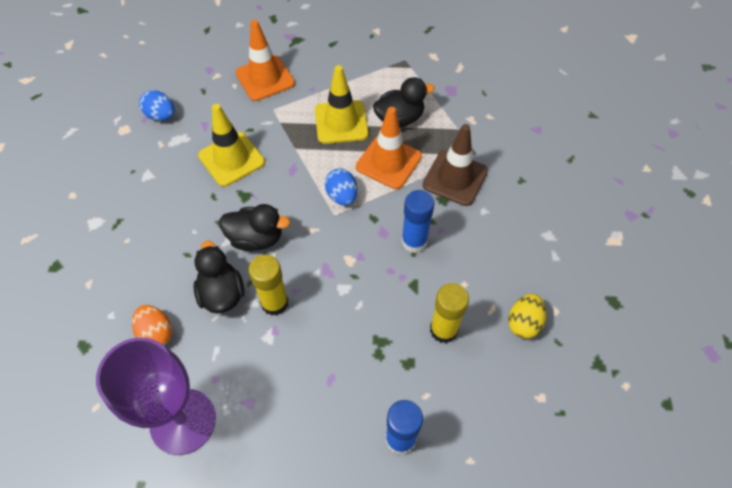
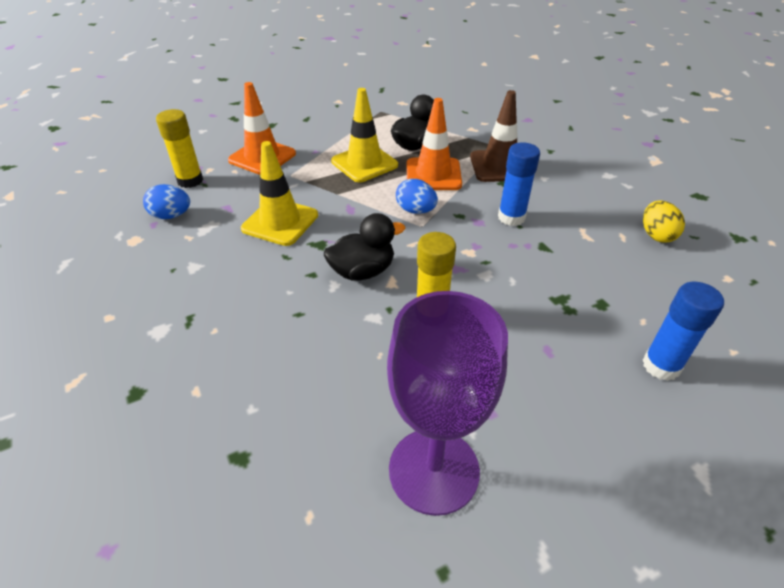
camera: 30 degrees left, 15 degrees down
orange egg [132,305,172,346] -> none
black duck [194,241,244,314] -> none
yellow glue stick [430,283,469,343] -> yellow glue stick moved to [156,109,203,188]

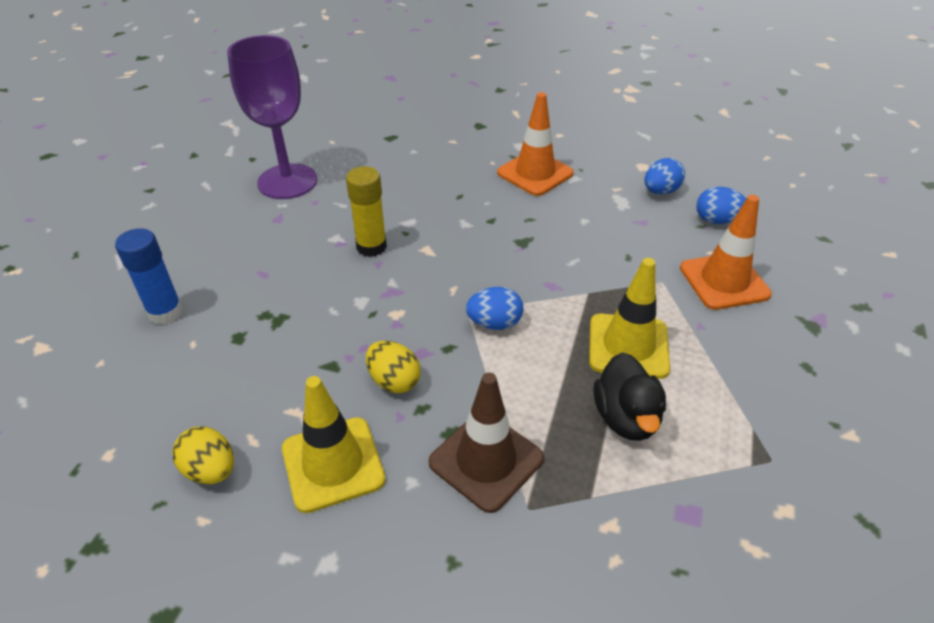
camera: 135 degrees right, 0 degrees up
yellow glue stick [156,109,203,188] -> blue egg [696,187,746,224]
yellow traffic cone [241,141,318,246] -> yellow traffic cone moved to [282,376,386,513]
black duck [324,213,405,281] -> none
orange traffic cone [407,98,462,190] -> orange traffic cone moved to [497,92,574,196]
blue glue stick [498,142,540,226] -> yellow egg [366,341,421,393]

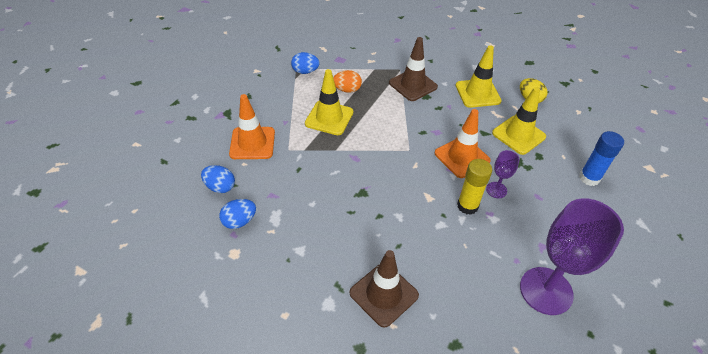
camera: 170 degrees left, 5 degrees up
yellow egg [366,341,421,393] -> none
blue egg [466,287,523,330] -> blue egg moved to [291,52,319,74]
orange traffic cone [497,92,574,196] -> orange traffic cone moved to [435,109,491,178]
black duck [594,352,666,441] -> orange egg [333,70,362,93]
none -> brown traffic cone [350,250,419,328]
none -> purple goblet [486,150,520,198]
none -> yellow traffic cone [492,87,546,155]

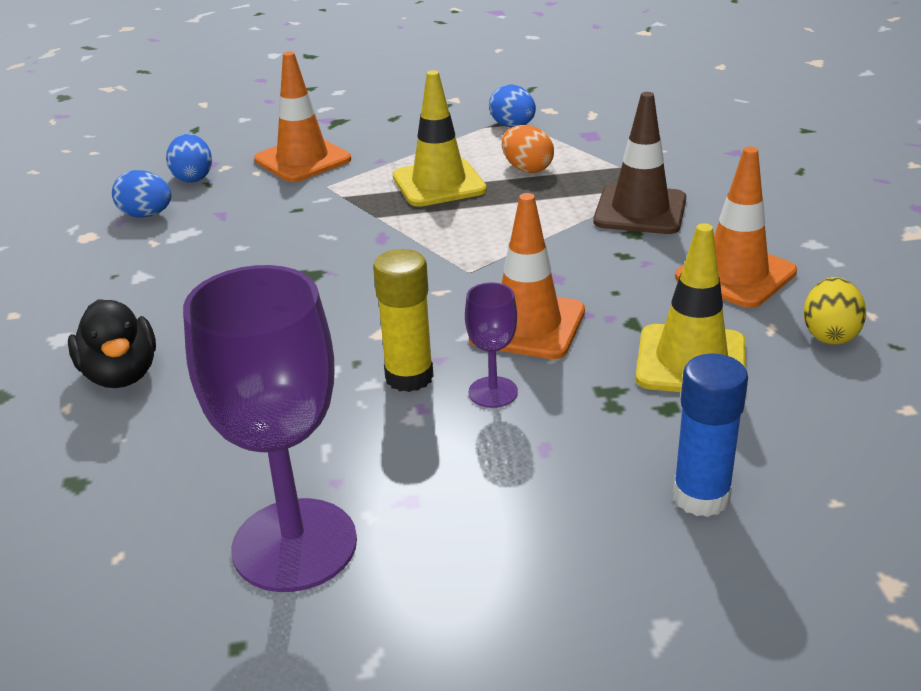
camera: 55 degrees right, 15 degrees down
brown traffic cone [350,250,419,328] -> black duck [68,299,156,388]
yellow traffic cone [456,45,502,108] -> orange traffic cone [675,147,797,308]

